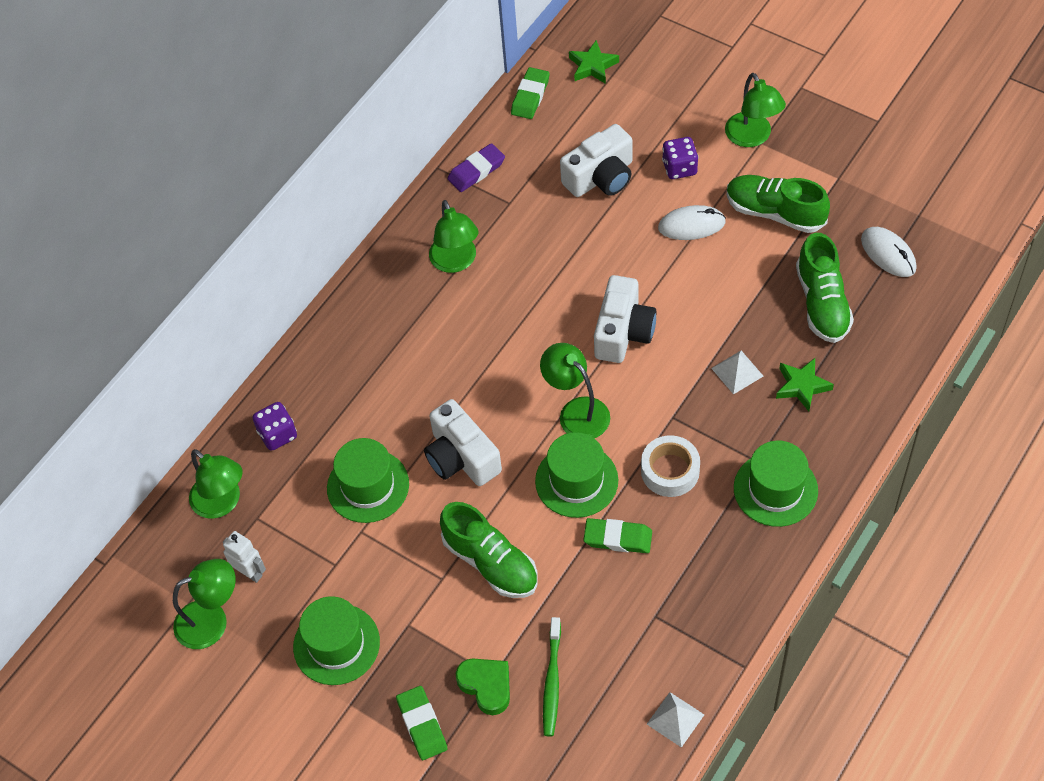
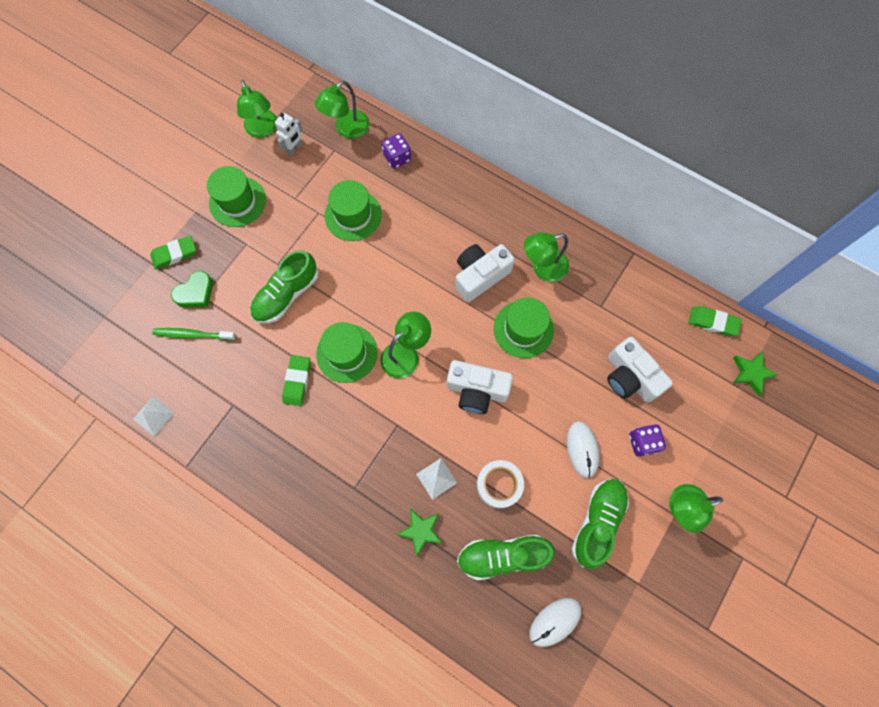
camera: 85 degrees right, 15 degrees up
white camera [424,399,502,486] -> white camera moved to [455,244,515,302]
purple eraser [447,143,505,192] -> none
white tape [641,435,700,497] -> white tape moved to [477,460,524,508]
green hat [734,441,818,527] -> green hat moved to [494,298,554,358]

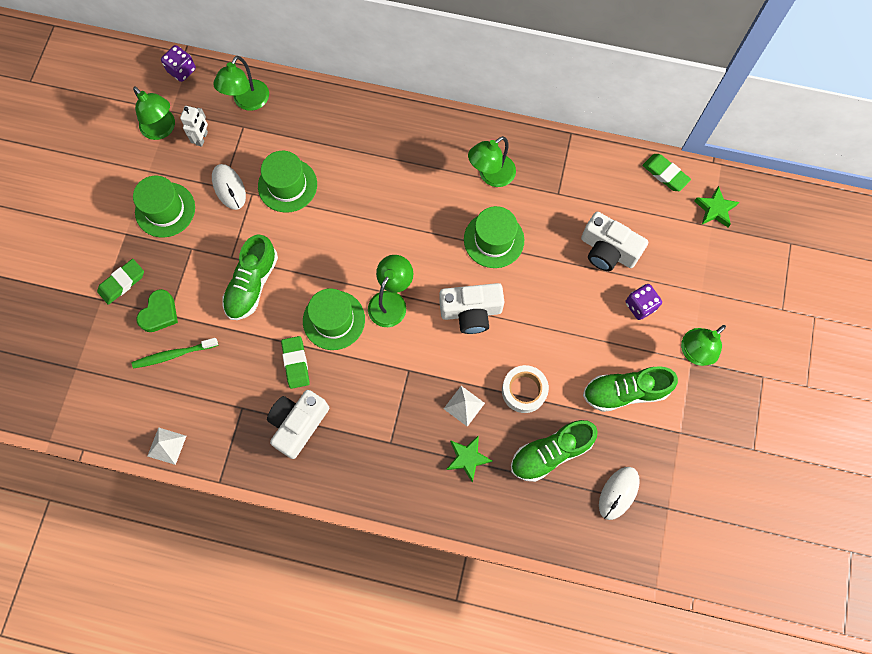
camera: 20 degrees left, 0 degrees up
purple dice [382,133,411,169] -> purple dice moved to [161,45,196,82]
white camera [455,244,515,302] -> white camera moved to [267,390,329,459]
white mouse [567,421,599,478] -> white mouse moved to [212,164,246,210]
green shoe [572,479,629,569] -> green shoe turned 105 degrees counterclockwise [583,366,678,412]
green eraser [688,306,742,336] -> green eraser turned 45 degrees clockwise [643,154,691,191]

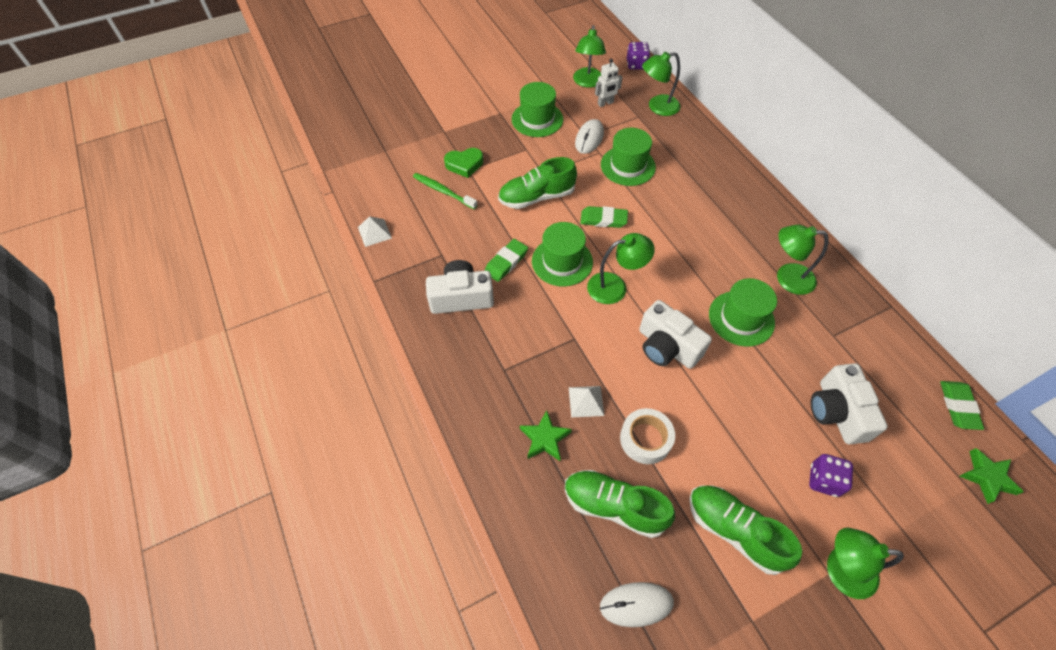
camera: 50 degrees right, 15 degrees down
green eraser [97,259,144,305] -> green eraser moved to [580,206,628,228]

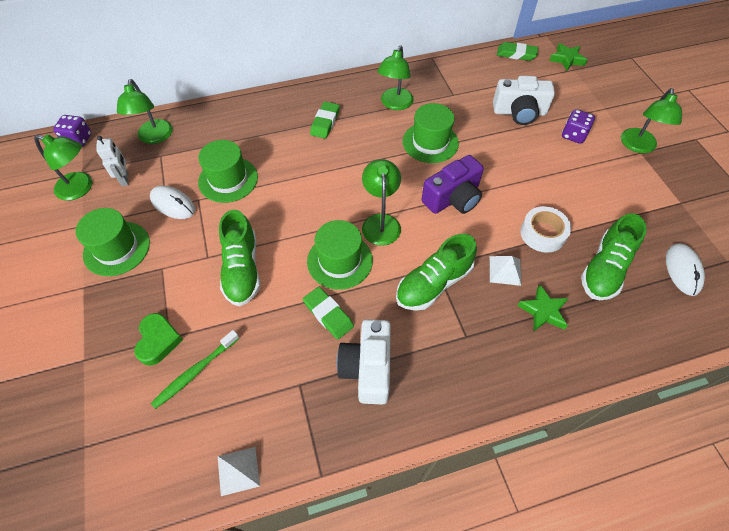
camera: 80 degrees left, 0 degrees up
green eraser [580,206,628,228] -> green eraser moved to [310,102,340,139]
white camera [639,300,712,369] -> purple camera [421,155,484,214]
green shoe [689,485,802,575] -> green shoe moved to [396,233,477,311]

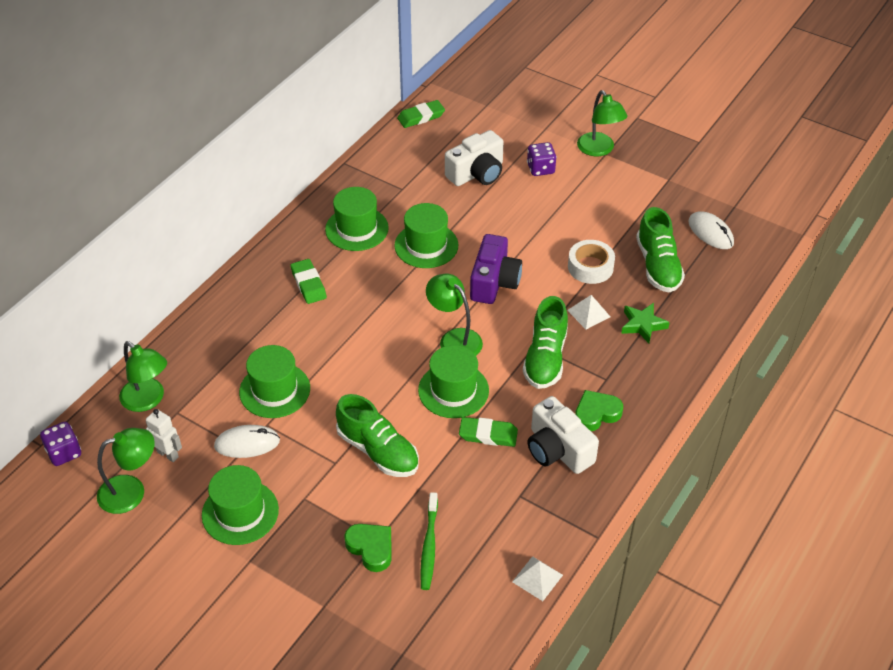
camera: 40 degrees left, 10 degrees down
green lamp [377,46,414,110] -> green hat [325,187,389,251]
green star [549,43,587,71] -> none
none -> green heart [575,390,623,431]

